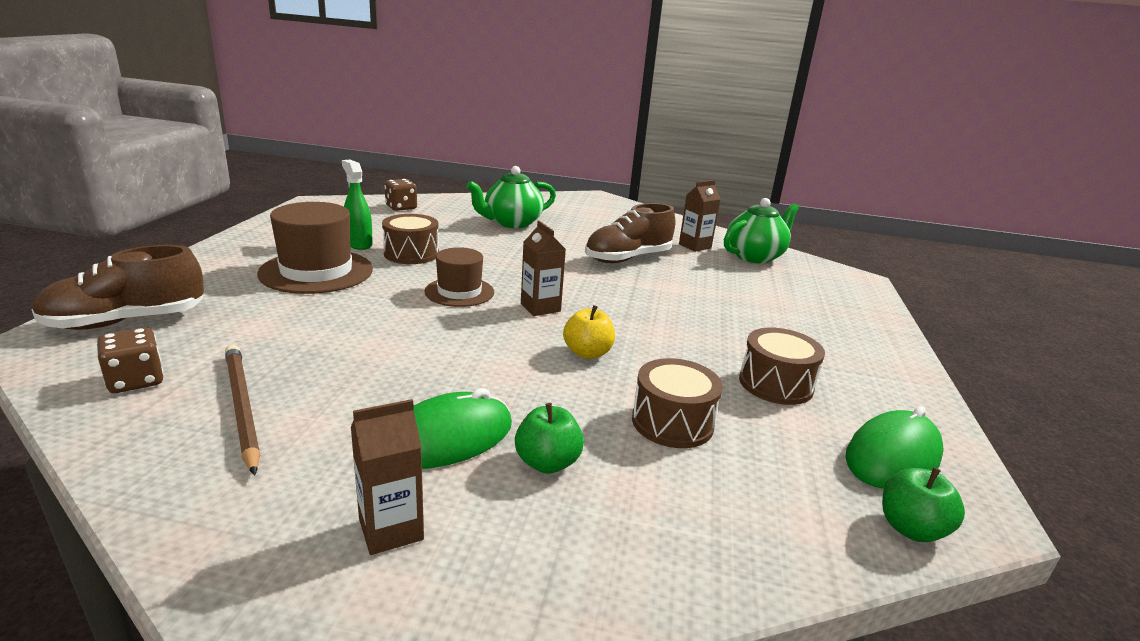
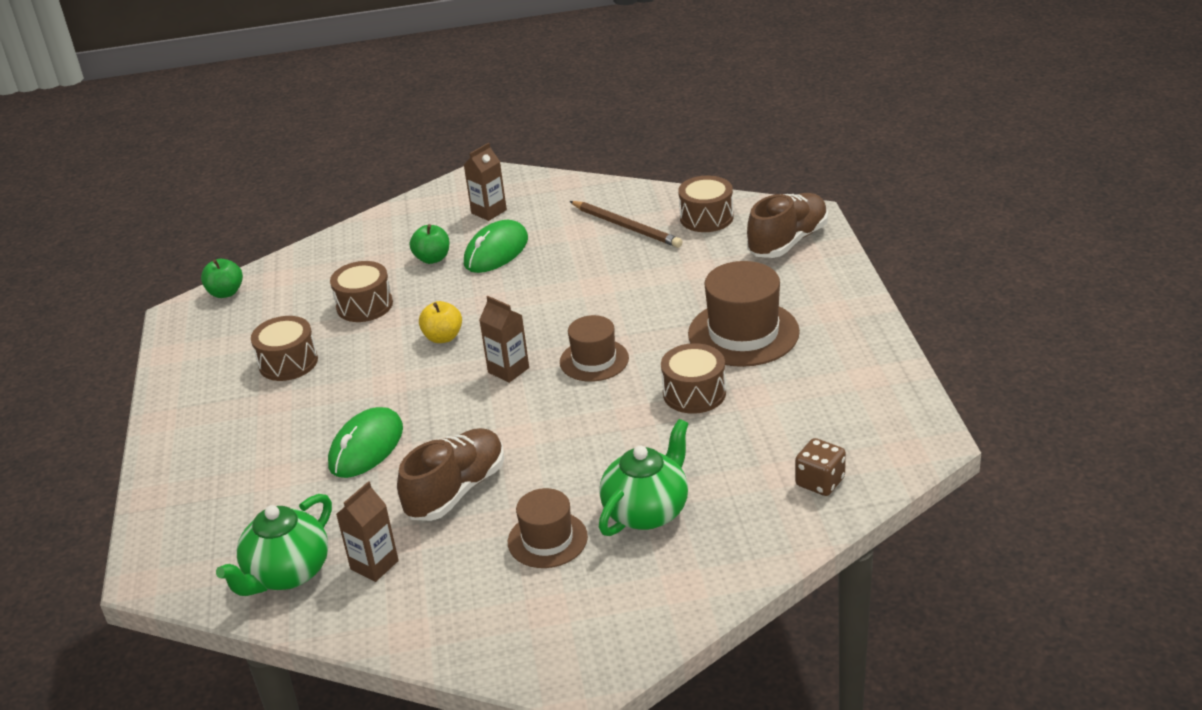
camera: 165 degrees right, 10 degrees up
brown dice [97,327,164,393] -> brown drum [678,175,733,232]
green spray bottle [342,160,373,250] -> none
green mouse [845,406,944,489] -> green mouse moved to [328,407,403,478]
none -> brown hat [508,488,588,568]

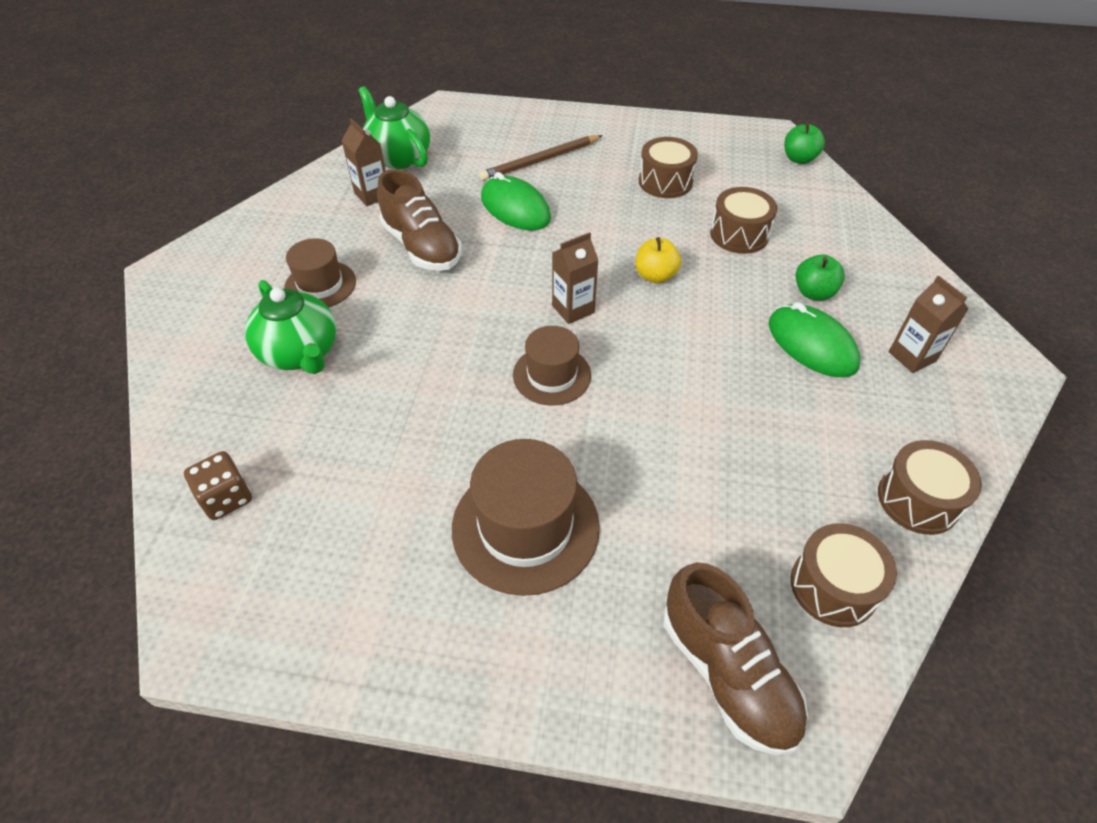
camera: 105 degrees right, 15 degrees up
brown pencil [569,201,683,248] -> brown pencil moved to [479,135,603,181]
brown drum [661,343,726,414] -> brown drum moved to [878,440,982,535]

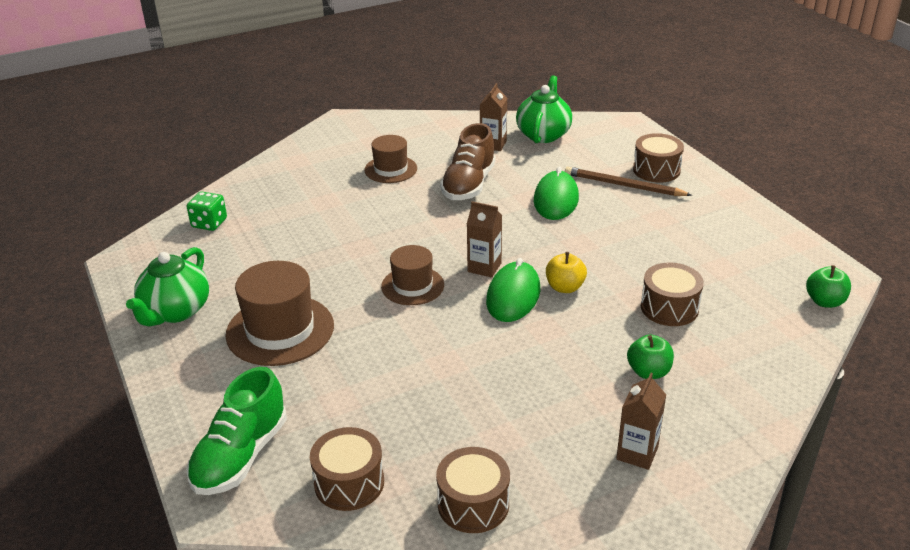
camera: 55 degrees right, 15 degrees down
brown dice [184,451,252,520] -> green dice [187,192,227,231]
green teapot [245,280,336,374] -> green teapot moved to [126,247,209,326]
brown drum [639,137,698,198] -> brown drum moved to [633,133,684,183]
brown shoe [664,562,808,756] -> green shoe [186,367,287,495]
green mouse [769,302,860,377] -> green mouse moved to [486,258,540,322]

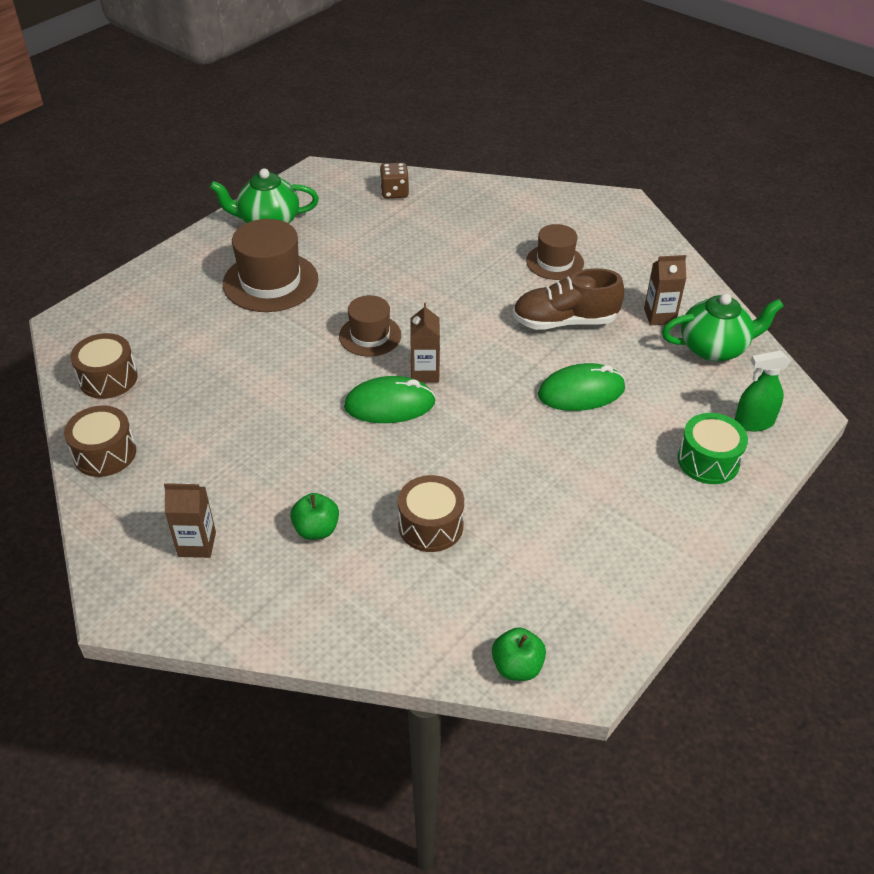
camera: 65 degrees right, 10 degrees up
green shoe [186,367,287,495] -> none
green dice [187,192,227,231] -> brown dice [380,163,409,199]
yellow apple [546,252,587,293] -> none
brown pencil [565,167,692,196] -> none
brown drum [633,133,684,183] -> green drum [678,413,748,484]
none -> green spray bottle [734,350,790,432]

